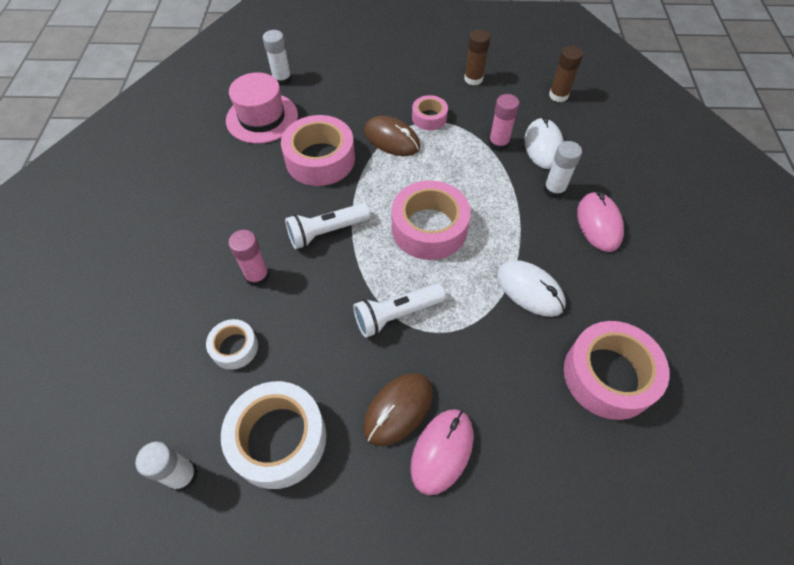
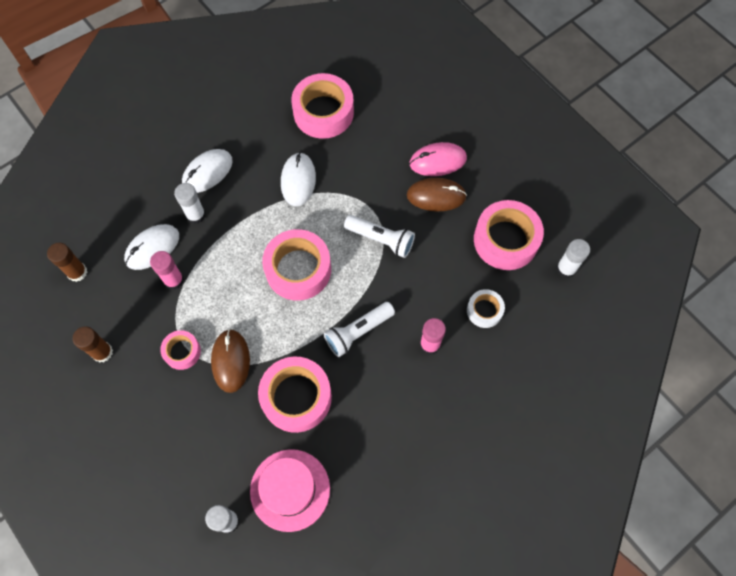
camera: 130 degrees left, 10 degrees up
white tape [221,381,326,489] -> pink tape [474,200,544,270]
white flashlight [285,203,371,249] -> white flashlight turned 120 degrees clockwise [324,302,395,357]
pink mouse [577,191,624,252] -> white mouse [182,149,233,193]

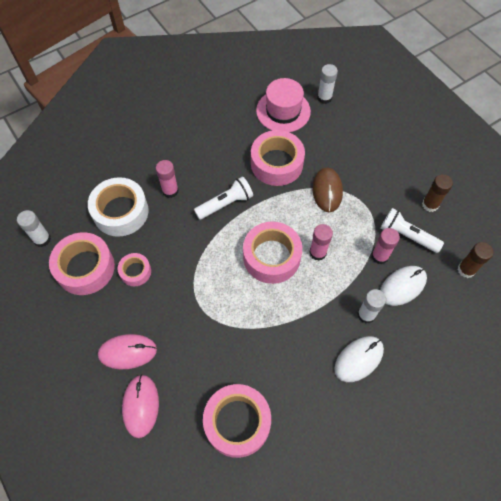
camera: 175 degrees left, 5 degrees down
pink tape [160,330,201,370] -> pink tape moved to [118,253,151,286]
white mouse [281,152,316,206] -> none
white flashlight [344,215,415,258] -> white flashlight moved to [381,208,444,253]
brown mouse [407,178,467,211] -> none
white tape [467,289,505,328] -> white tape [88,177,149,237], size x1.87
none -> pink mouse [122,374,159,438]
none -> pink glue stick [309,224,333,261]

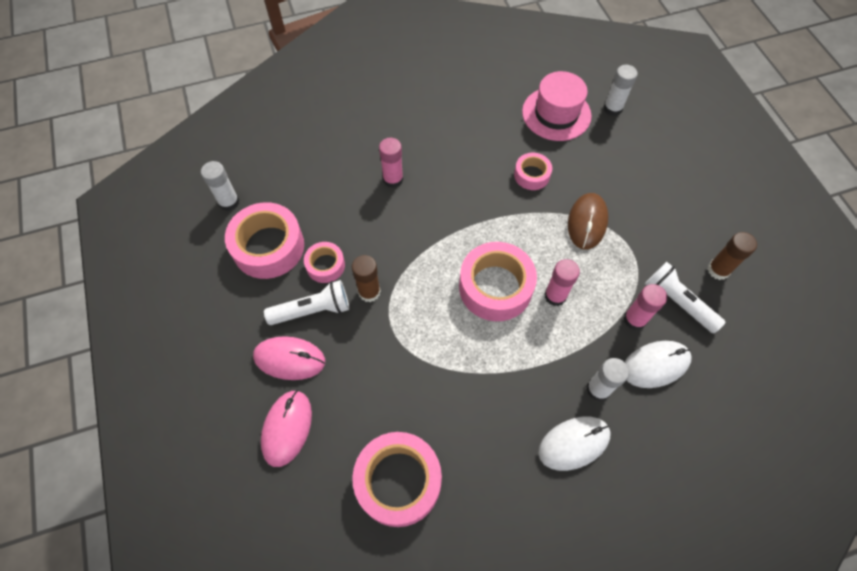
camera: 15 degrees right, 0 degrees up
white tape [88,177,149,237] -> none
white flashlight [194,176,253,220] -> white flashlight moved to [264,280,349,325]
pink tape [251,130,305,186] -> pink tape [514,153,552,190], size x0.54
brown glue stick [458,242,493,278] -> brown glue stick moved to [352,255,381,302]

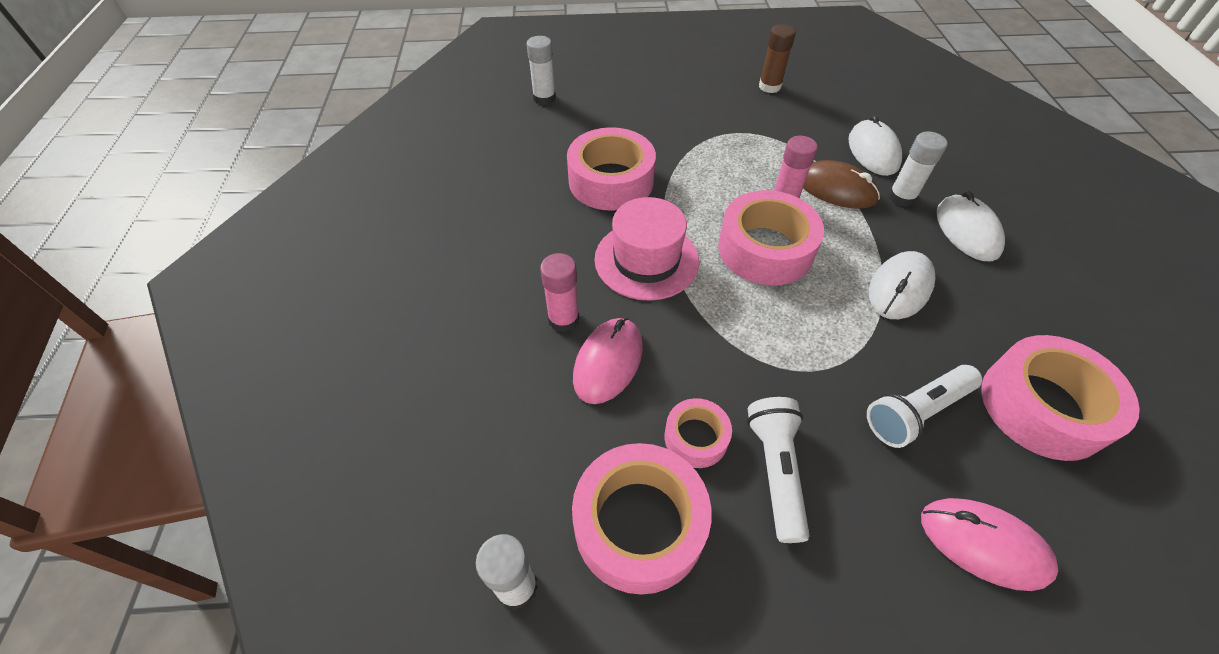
camera: 75 degrees left, 10 degrees down
pink mouse [253,336,325,380] -> pink mouse moved to [573,318,643,404]
brown glue stick [352,255,381,302] -> none
pink tape [514,153,552,190] -> pink tape [567,127,656,211], size x1.87
pink hat [522,71,591,141] -> pink hat moved to [594,197,699,301]
brown mouse [568,193,608,250] -> brown mouse moved to [803,160,880,209]
pink glue stick [624,284,667,330] -> none
white flashlight [645,262,725,333] -> white flashlight moved to [867,365,982,448]
none -> white mouse [869,251,935,319]

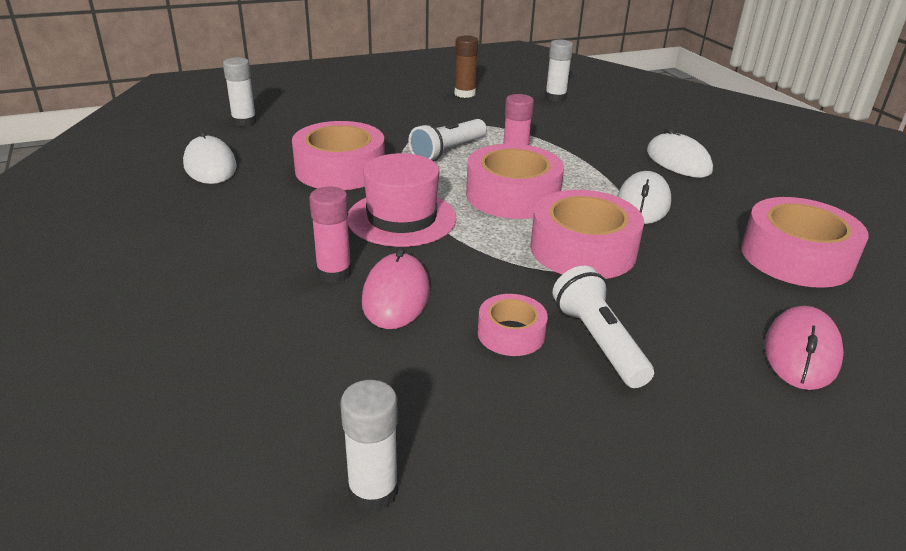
camera: 20 degrees left, 20 degrees down
pink tape [572,443,711,595] -> pink tape moved to [530,190,644,279]
brown mouse [803,160,880,209] -> none
white mouse [848,116,902,176] -> white mouse moved to [183,130,237,184]
white flashlight [867,365,982,448] -> white flashlight moved to [408,119,487,161]
white glue stick [888,132,947,207] -> white glue stick moved to [545,39,573,102]
pink mouse [921,498,1059,591] -> pink mouse turned 75 degrees counterclockwise [765,306,844,390]

